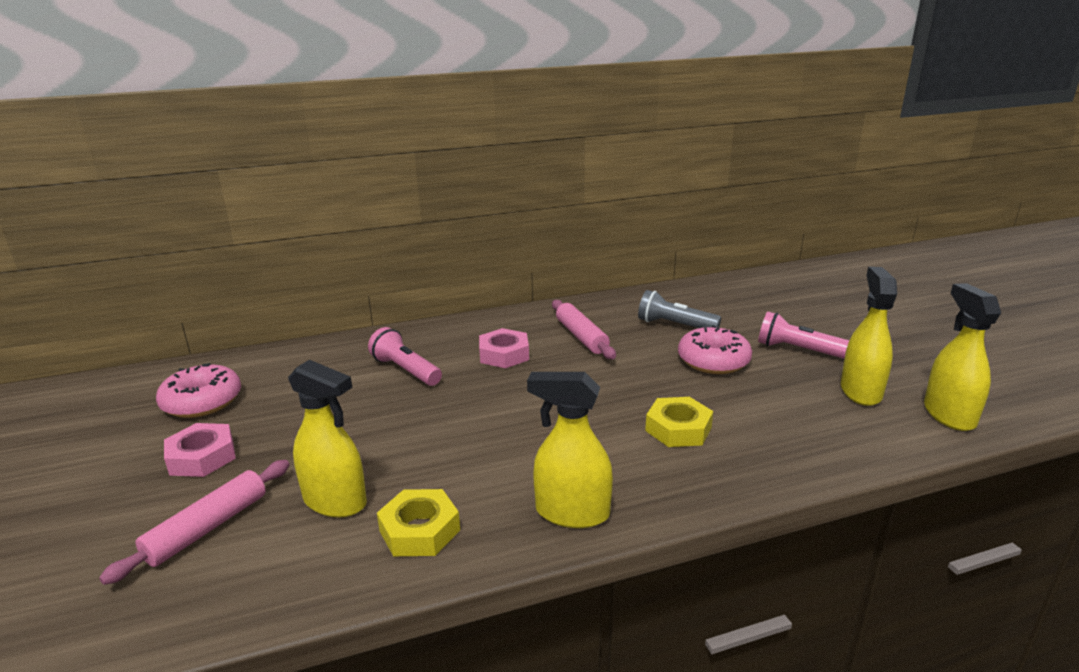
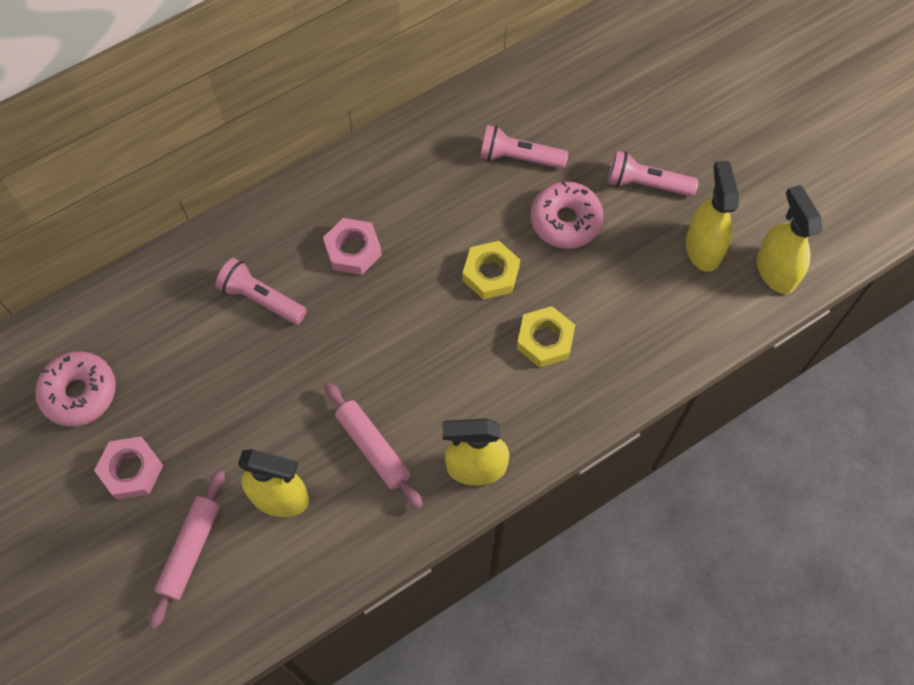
camera: 15 degrees left, 40 degrees up
yellow nut [377,489,460,556] -> yellow nut moved to [462,241,520,300]
pink rolling pin [552,300,616,359] -> pink rolling pin moved to [324,382,423,509]
grey flashlight [638,290,721,328] -> pink flashlight [480,125,569,169]

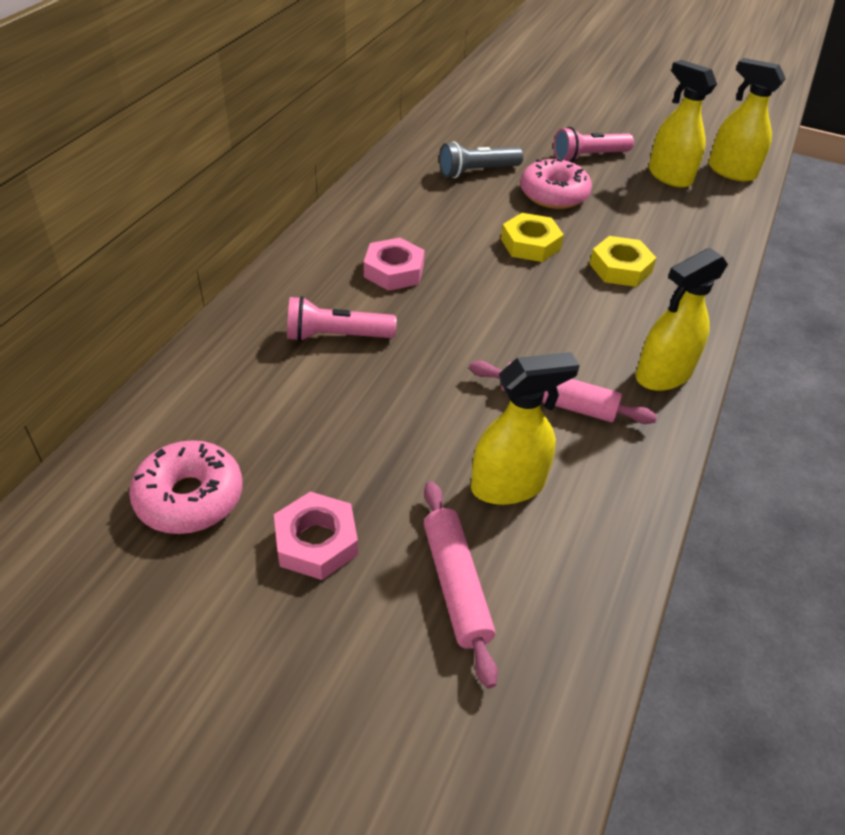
camera: 35 degrees left, 20 degrees down
pink flashlight [480,125,569,169] -> grey flashlight [439,141,523,178]

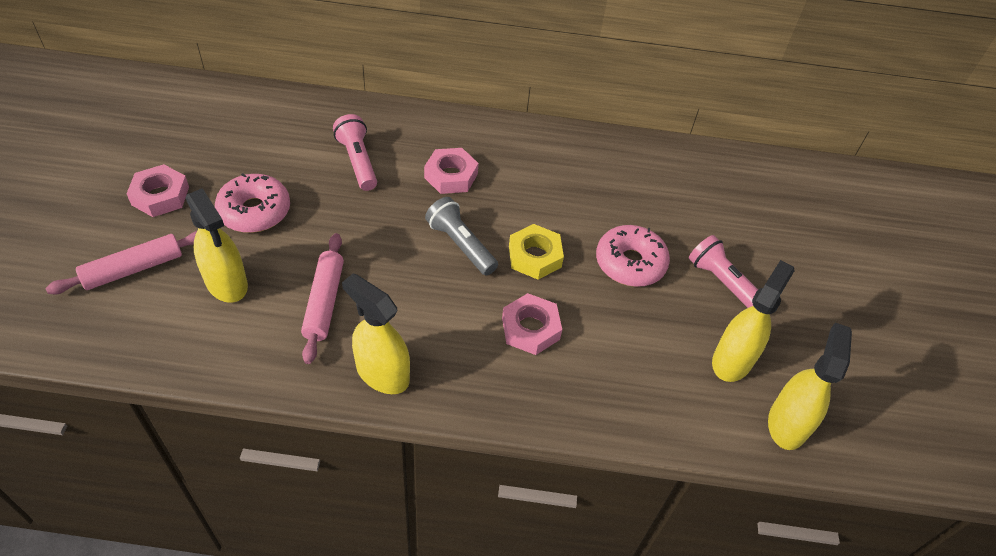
camera: 70 degrees right, 5 degrees up
pink donut [129,440,242,534] -> pink donut moved to [215,173,290,233]
grey flashlight [439,141,523,178] -> grey flashlight moved to [425,197,498,276]
yellow nut [589,236,656,287] -> pink nut [502,293,562,355]

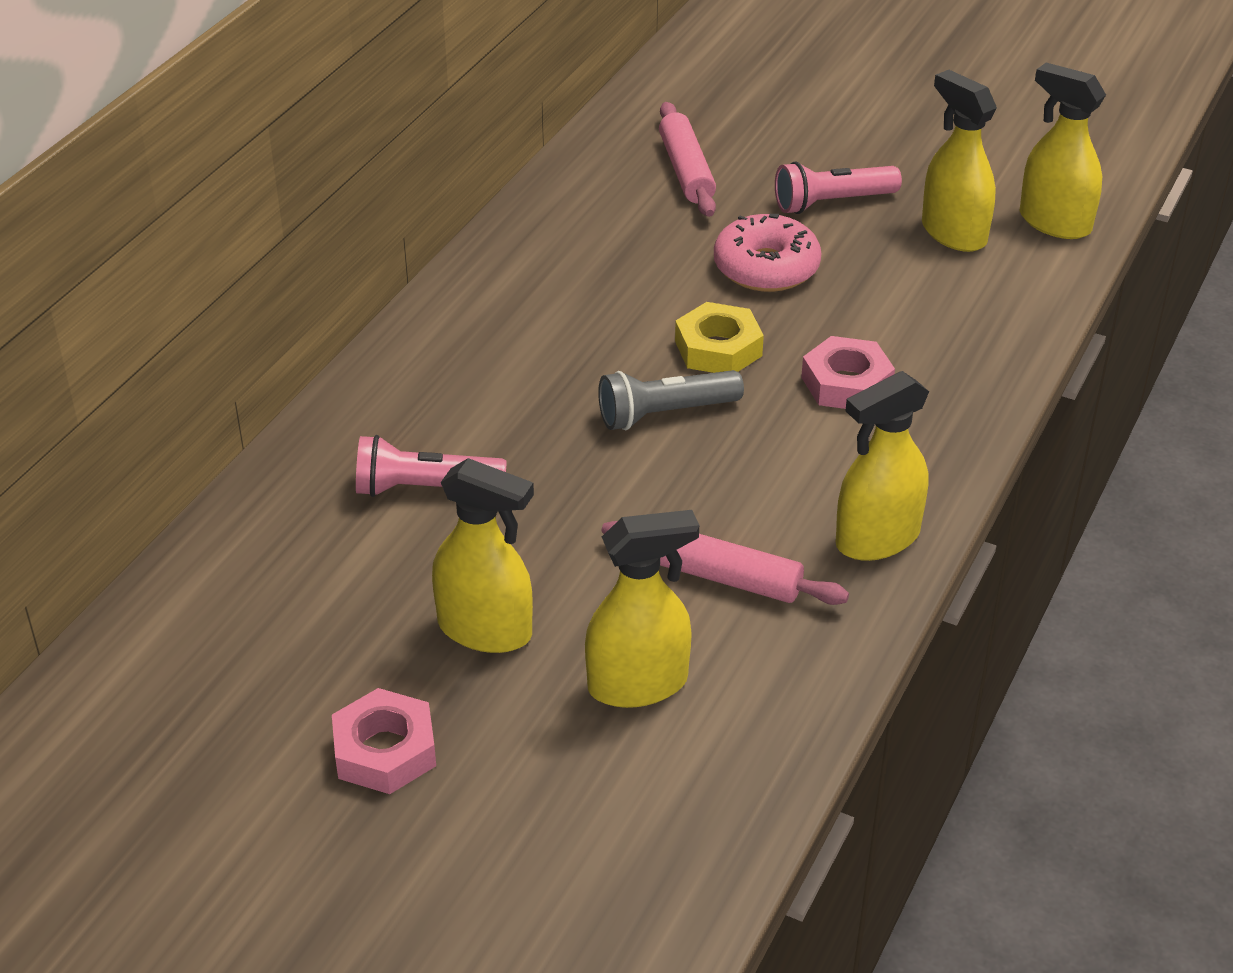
camera: 65 degrees left, 10 degrees down
pink rolling pin [45,231,197,294] -> pink rolling pin moved to [659,102,716,217]
pink donut [215,173,290,233] -> yellow spray bottle [432,458,534,653]
pink nut [424,148,479,194] -> none

